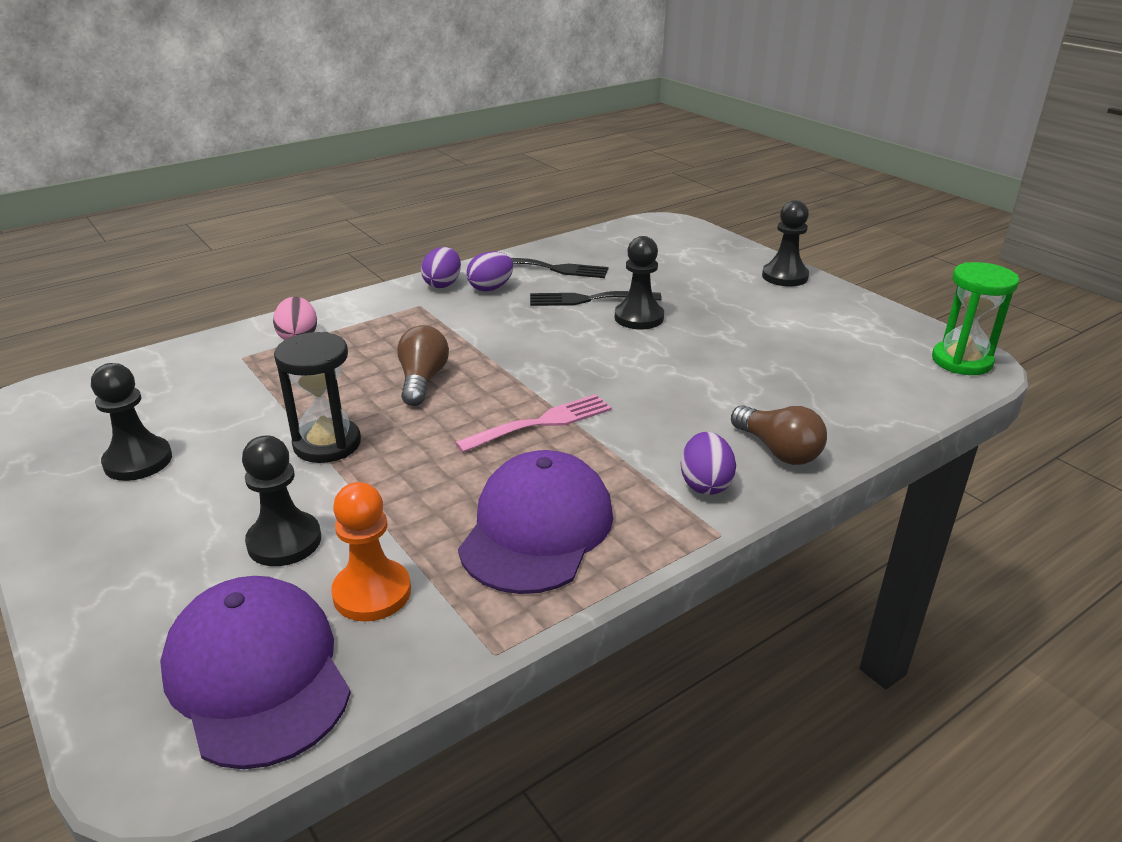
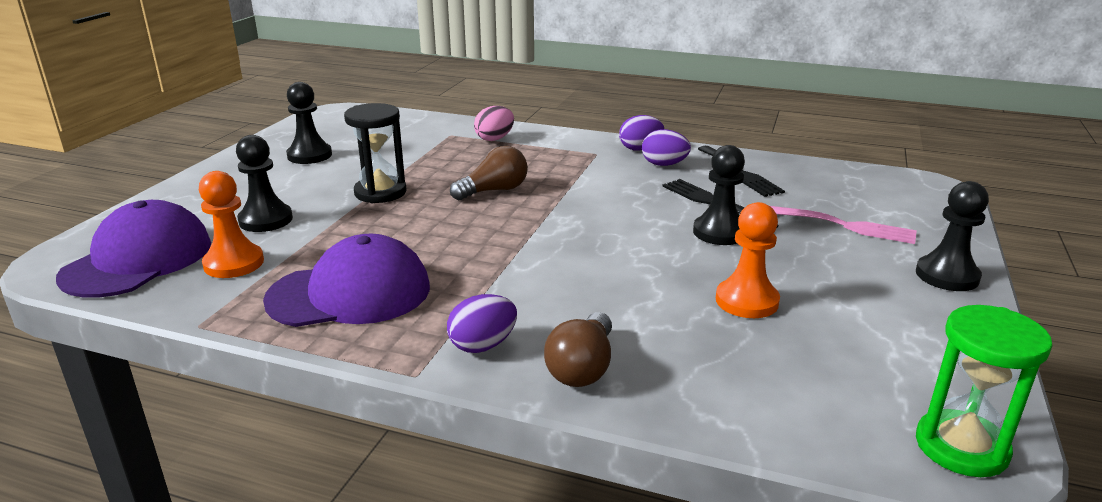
camera: 55 degrees right, 5 degrees down
pink fork [455,394,612,453] -> pink fork moved to [770,206,917,244]
none -> orange pawn [716,202,780,318]

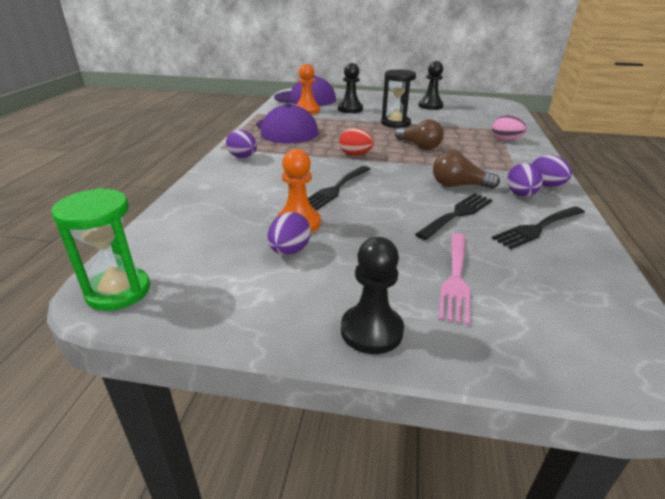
camera: 80 degrees right, 5 degrees up
brown light bulb [544,312,612,387] -> brown light bulb moved to [433,151,500,189]
black pawn [693,145,745,245] -> none
none -> purple egg [268,212,311,255]
none -> black fork [308,166,370,210]
none -> red egg [339,128,374,156]

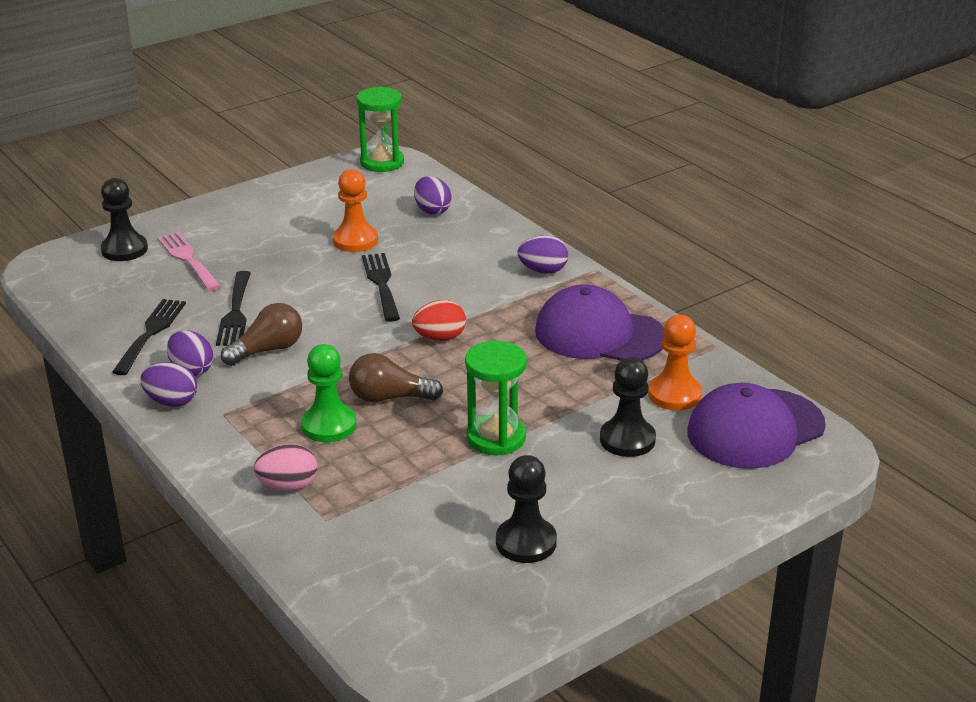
camera: 135 degrees right, 0 degrees up
purple egg [268,212,311,255] -> purple egg moved to [414,176,452,215]
black pawn [341,237,404,354] -> black pawn moved to [101,178,148,261]
black hourglass [381,69,416,128] -> green hourglass [465,341,527,455]
none -> green pawn [301,344,357,442]

